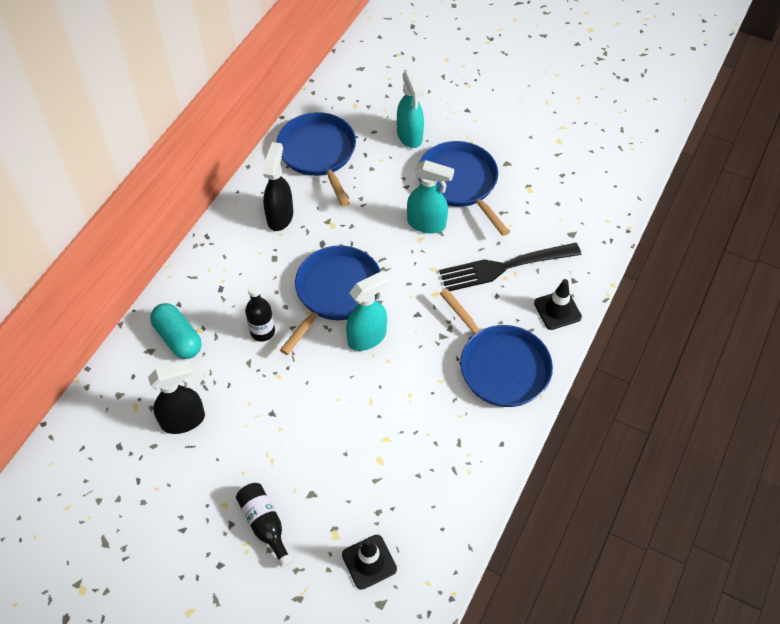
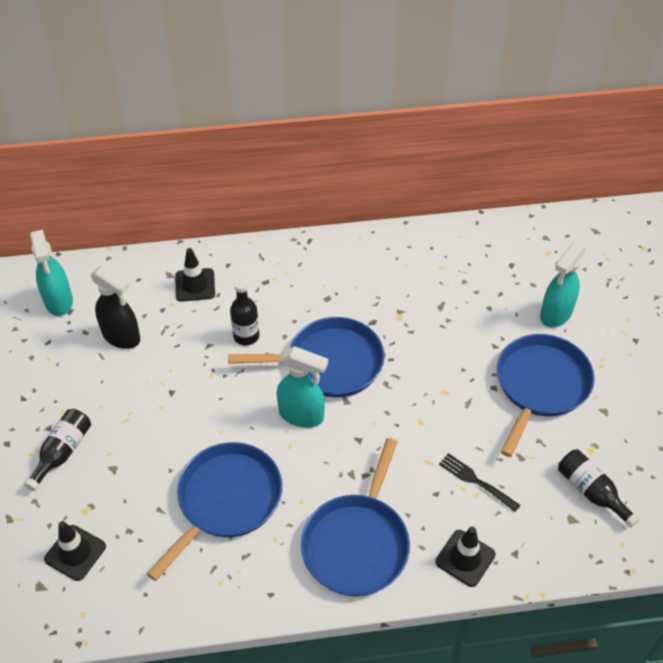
camera: 55 degrees right, 5 degrees down
turquoise capsule [150,303,202,359] -> black traffic cone [175,248,215,302]
black spray bottle [263,142,293,231] -> none
blue pan [277,112,356,207] -> blue pan moved to [147,442,282,581]
turquoise spray bottle [407,160,454,233] -> turquoise spray bottle moved to [30,230,73,316]
black fork [439,243,581,291] -> black fork [439,453,521,512], size x0.52
none -> black bottle [558,449,640,528]

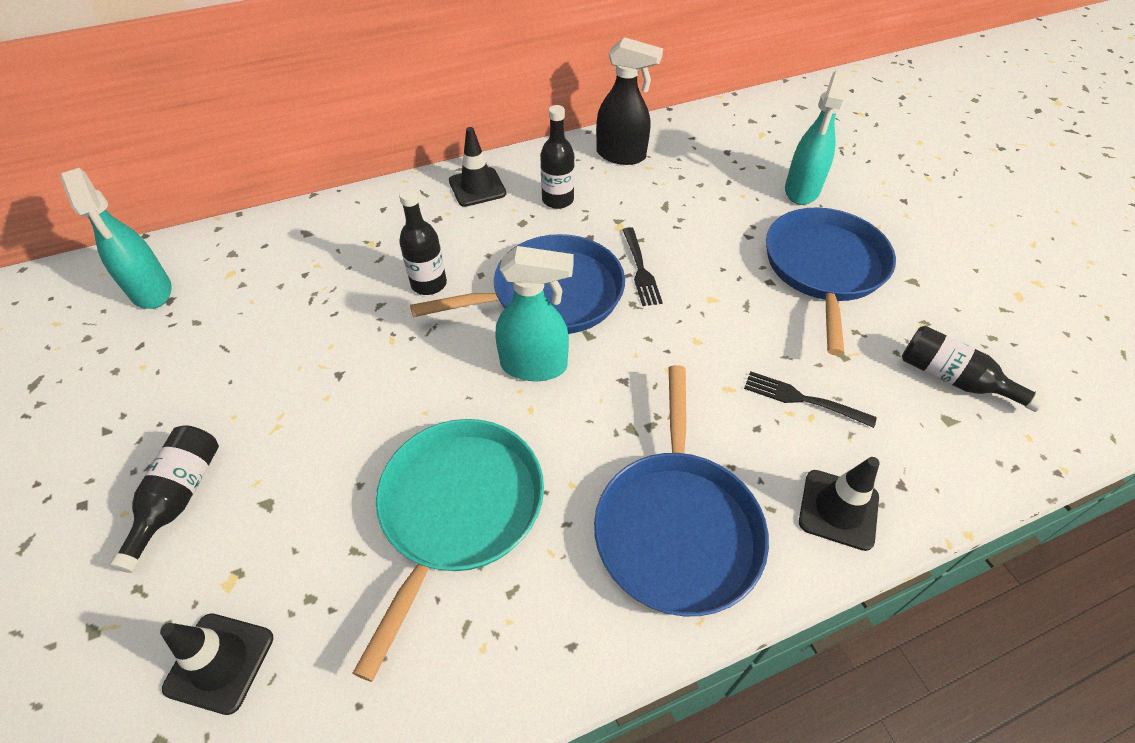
camera: 15 degrees left, 0 degrees up
black spray bottle [90,265,140,349] -> black spray bottle moved to [596,37,663,165]
blue pan [147,442,282,581] -> turquoise pan [353,419,544,682]
black traffic cone [175,248,215,302] -> black traffic cone moved to [449,127,506,207]
none -> black bottle [540,105,575,209]
none -> black fork [622,227,663,306]

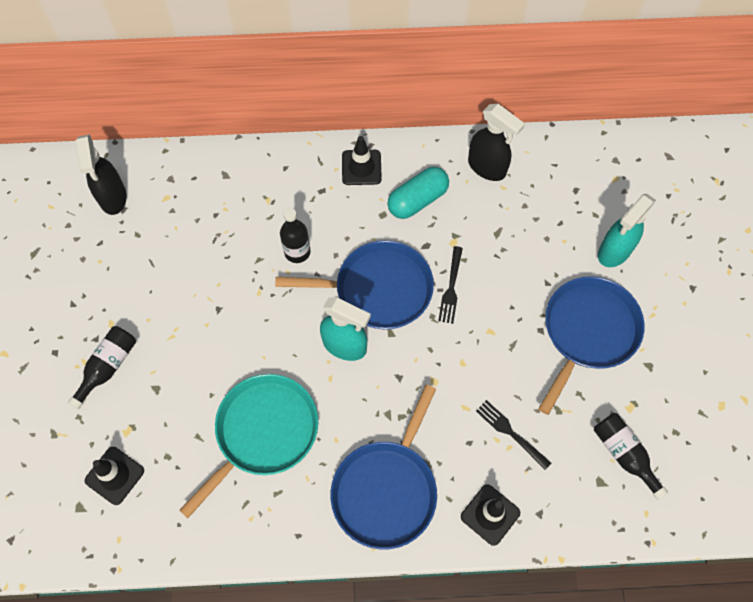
camera: 20 degrees right, 15 degrees up
turquoise spray bottle [60,168,172,309] -> black spray bottle [75,134,127,215]
black bottle [540,105,575,209] -> turquoise capsule [387,167,449,219]

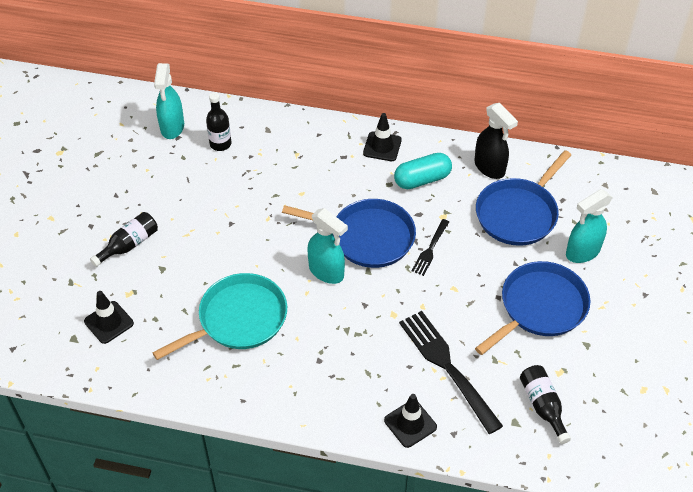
camera: 15 degrees right, 15 degrees down
black spray bottle [75,134,127,215] -> turquoise spray bottle [154,63,184,139]
black bottle [280,208,310,263] -> black bottle moved to [206,92,231,151]
blue pan [331,384,437,550] -> blue pan moved to [476,150,571,246]
black fork [476,400,551,470] -> black fork [399,311,503,434], size x1.93

